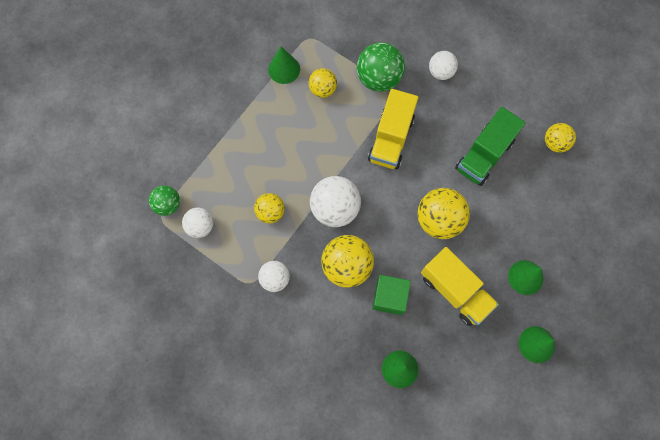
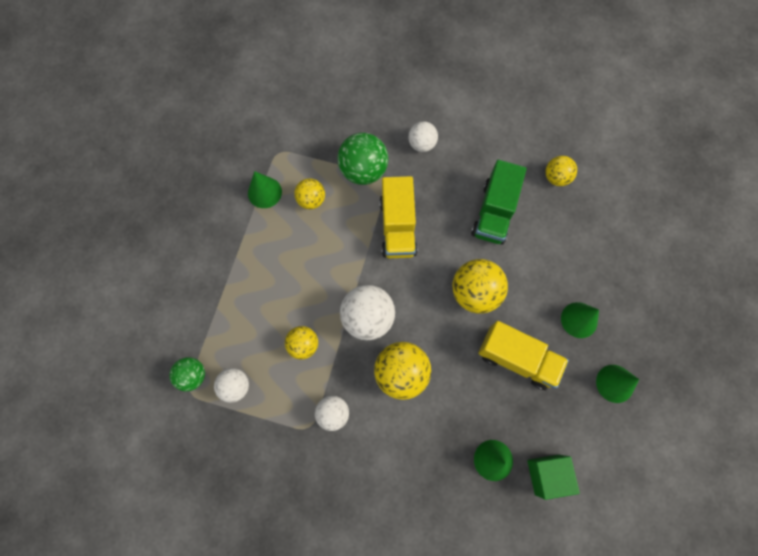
camera: 20 degrees left, 0 degrees up
green cube [372,275,411,315] -> green cube moved to [527,455,580,500]

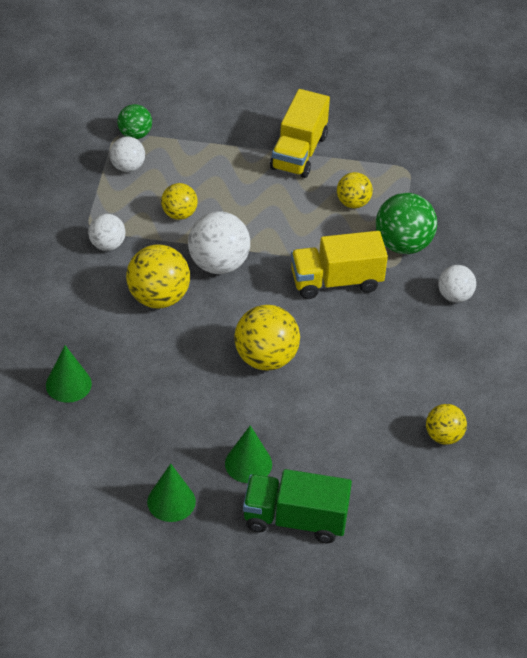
camera: 80 degrees right, 25 degrees down
green cone [248,171,282,208] -> none
green truck [471,160,526,244] -> green truck moved to [243,469,352,543]
yellow truck [478,321,569,390] -> yellow truck moved to [270,89,330,178]
green cube [527,455,580,500] -> none

